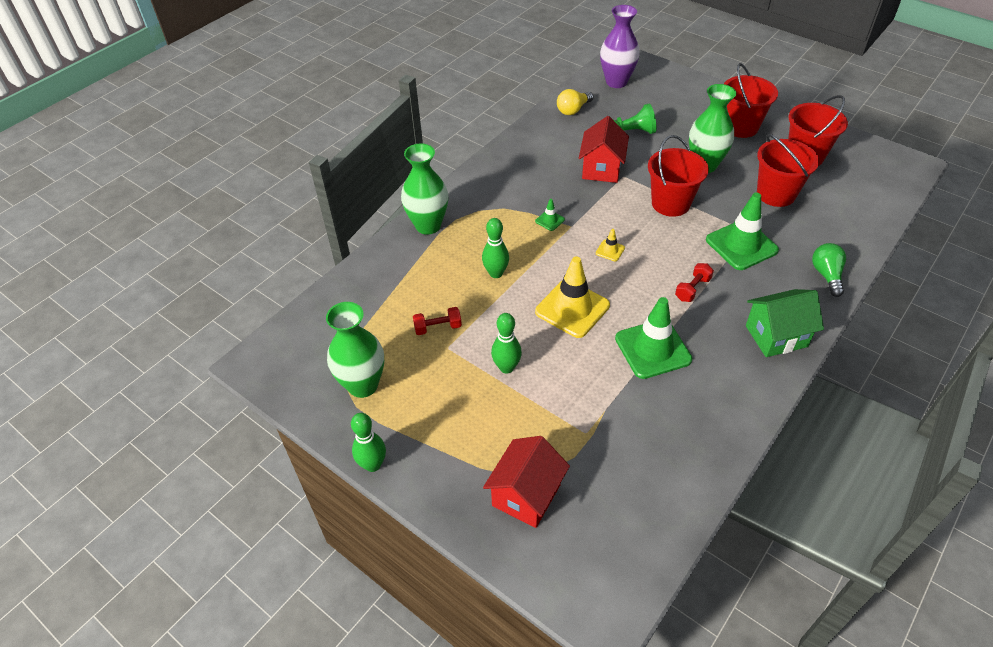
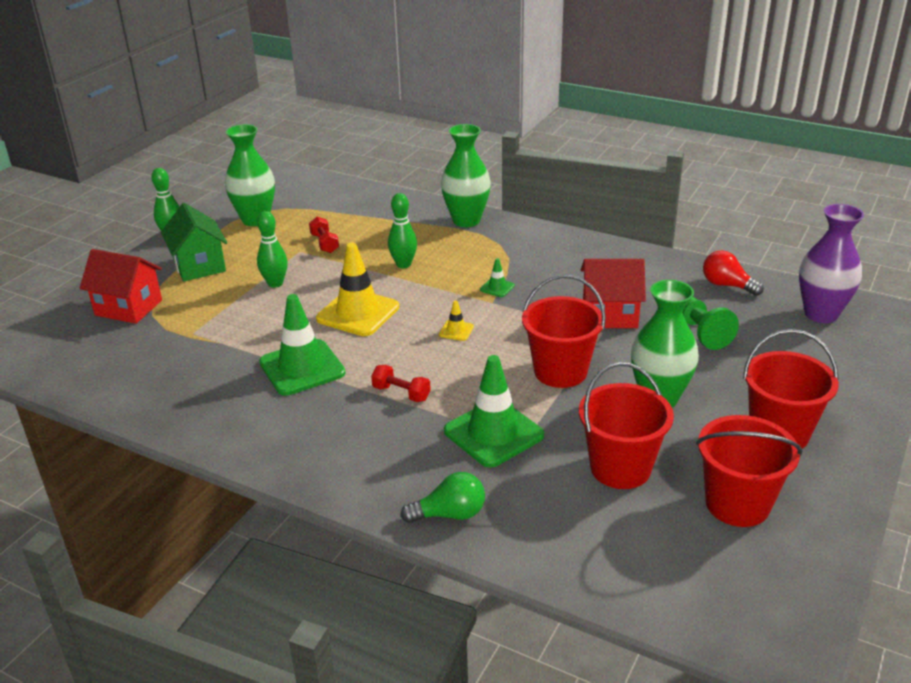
camera: 80 degrees right, 15 degrees down
yellow light bulb [557,89,593,115] -> red light bulb [703,250,764,296]
green house [746,289,824,357] -> green house moved to [161,203,227,281]

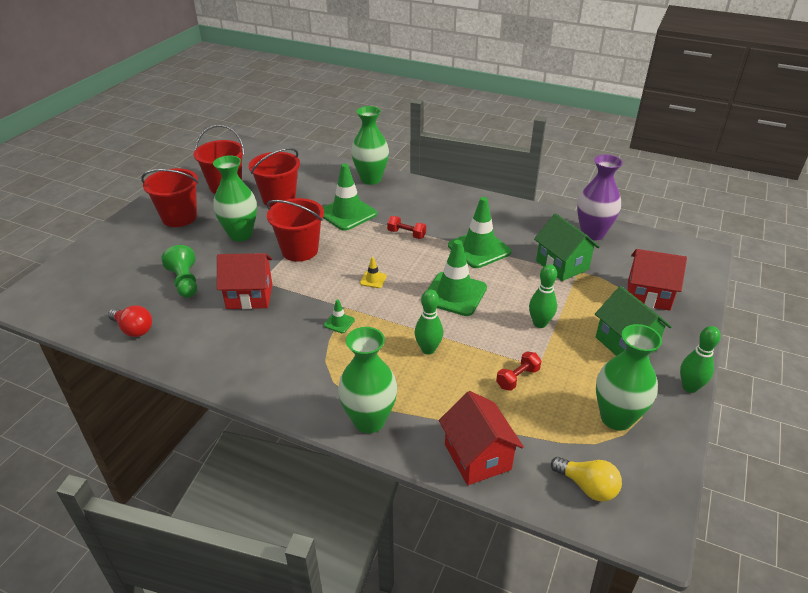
camera: 175 degrees right, 5 degrees up
red dumbbell [309,217,339,253] -> red dumbbell turned 75 degrees clockwise [496,351,542,391]
yellow traffic cone [316,243,399,336] -> green traffic cone [427,240,487,316]
green light bulb [400,472,485,523] -> green vase [351,106,389,185]
purple vase [799,204,864,323] -> purple vase moved to [577,155,623,240]
none -> red house [439,391,524,485]
none -> green house [534,213,600,281]
none -> yellow light bulb [551,457,622,501]

